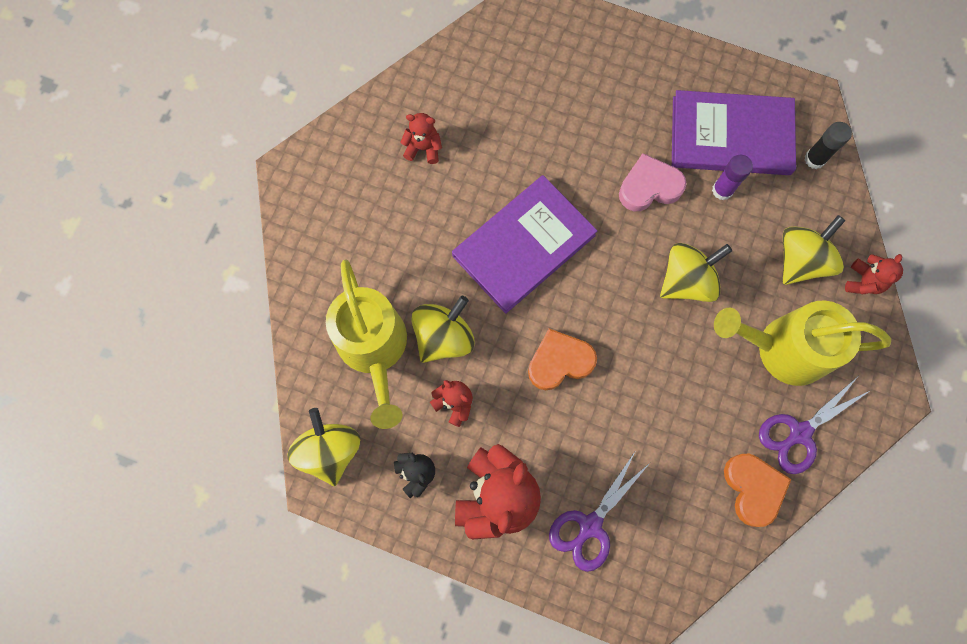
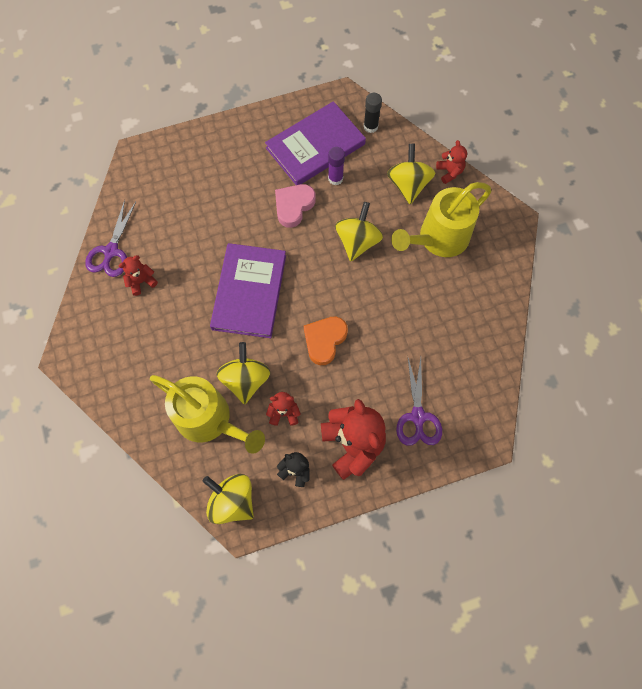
camera: 40 degrees left, 5 degrees down
orange heart [724,454,792,527] -> none
purple scissors [759,377,871,474] -> purple scissors moved to [85,200,136,277]

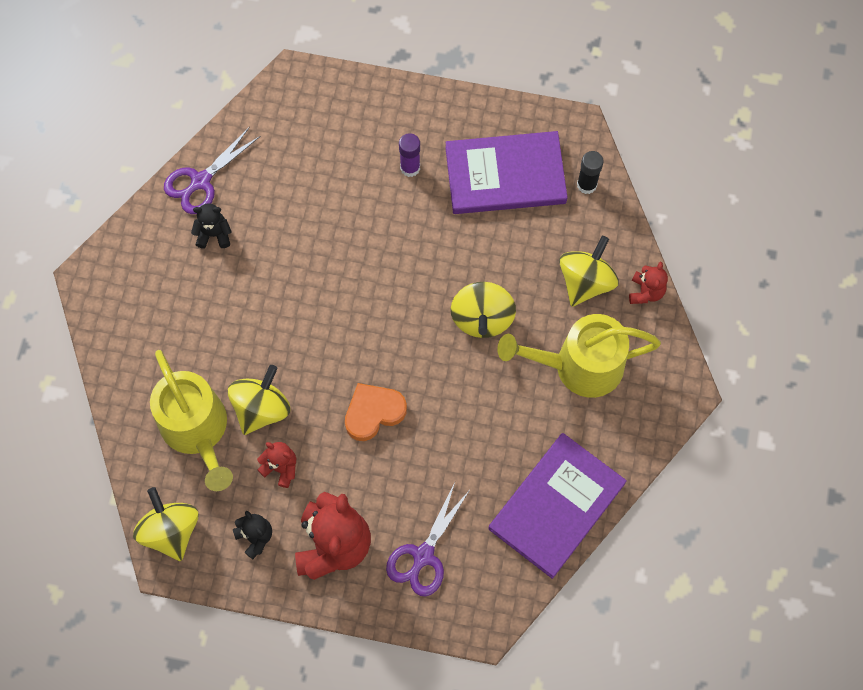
camera: 30 degrees right, 0 degrees up
red teddy bear [119,255,158,296] -> black teddy bear [191,203,232,249]
purple book [210,243,286,338] -> purple book moved to [489,433,627,579]
pink heart [275,184,316,228] -> none
purple glue stick [328,147,345,185] -> purple glue stick moved to [399,133,420,177]
yellow spinning top [335,202,383,261] -> yellow spinning top turned 135 degrees clockwise [451,282,516,338]

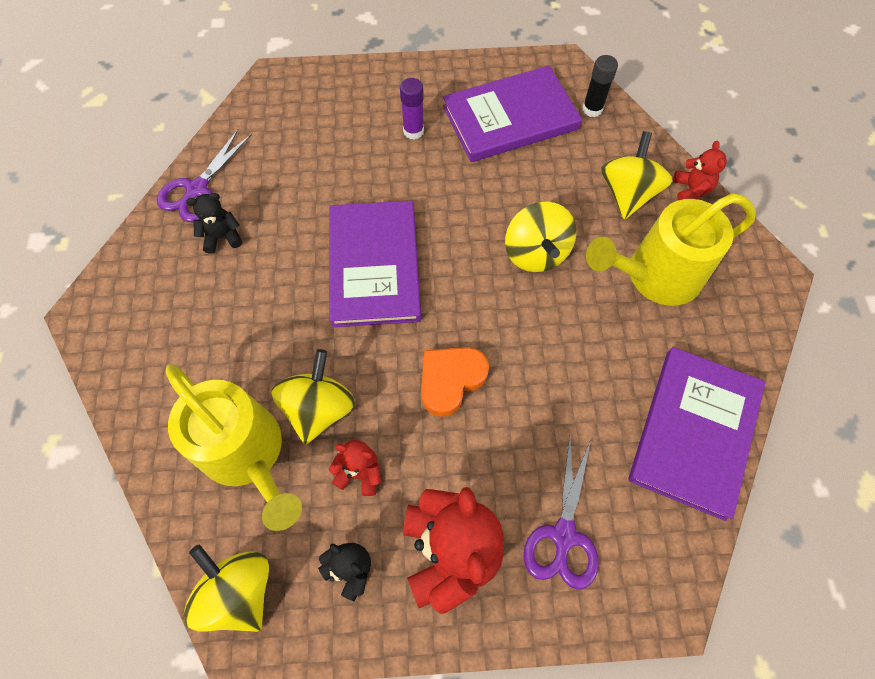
camera: 15 degrees left, 5 degrees down
none -> purple book [329,201,421,327]

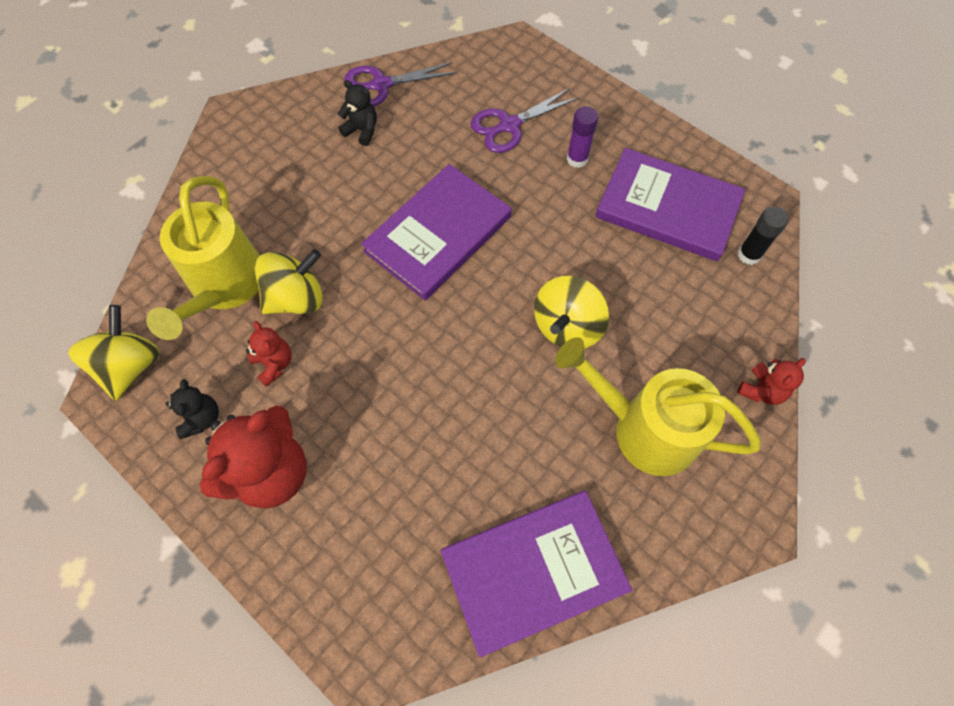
camera: 45 degrees right, 0 degrees up
orange heart [421,347,489,417] -> none
purple scissors [523,437,599,590] -> purple scissors moved to [471,88,579,153]
yellow spinning top [601,131,672,220] -> none

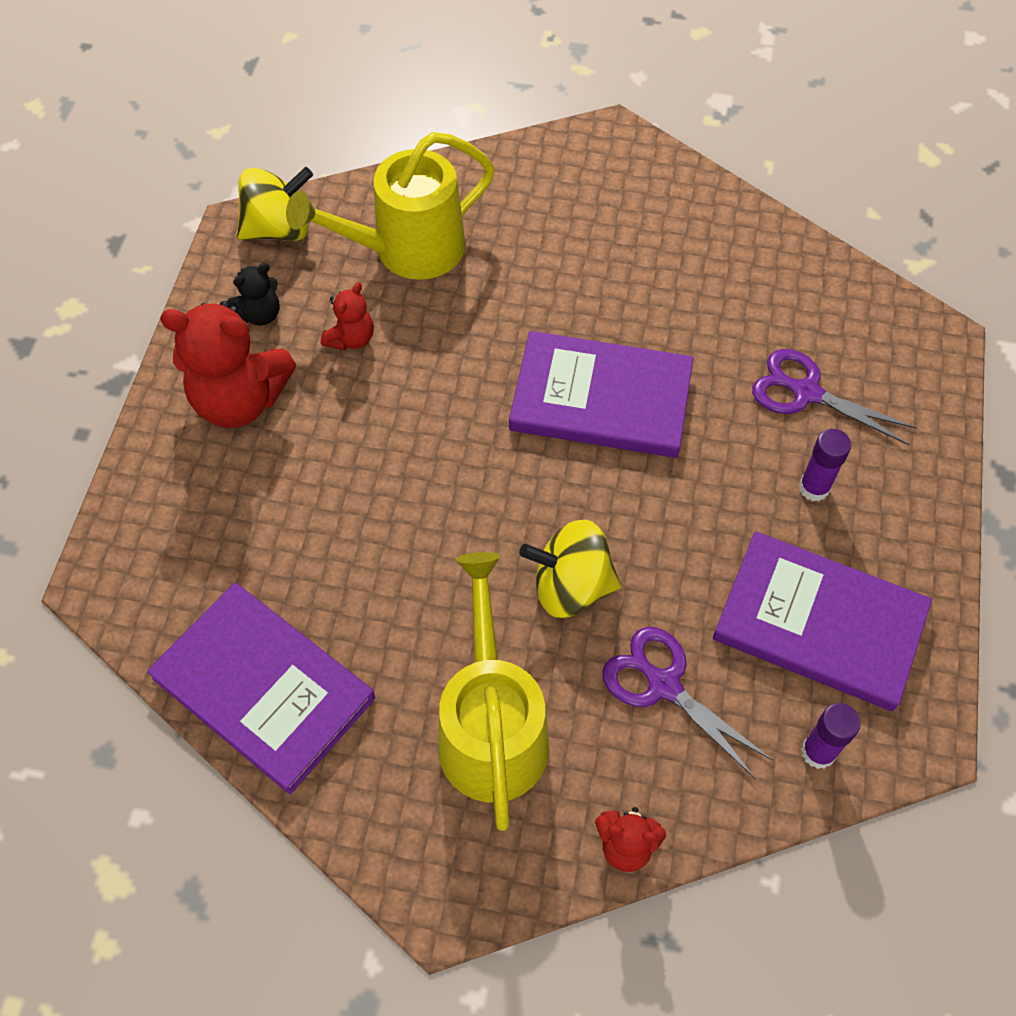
camera: 60 degrees right, 5 degrees down
yellow spinning top [255,249,323,314] -> none
black teddy bear [338,80,377,146] -> none
purple scissors [344,62,457,107] -> purple scissors moved to [602,627,772,779]
purple book [595,148,745,261] -> purple book turned 60 degrees counterclockwise [713,531,932,711]
black glue stick [738,207,789,265] -> purple glue stick [801,703,861,769]

